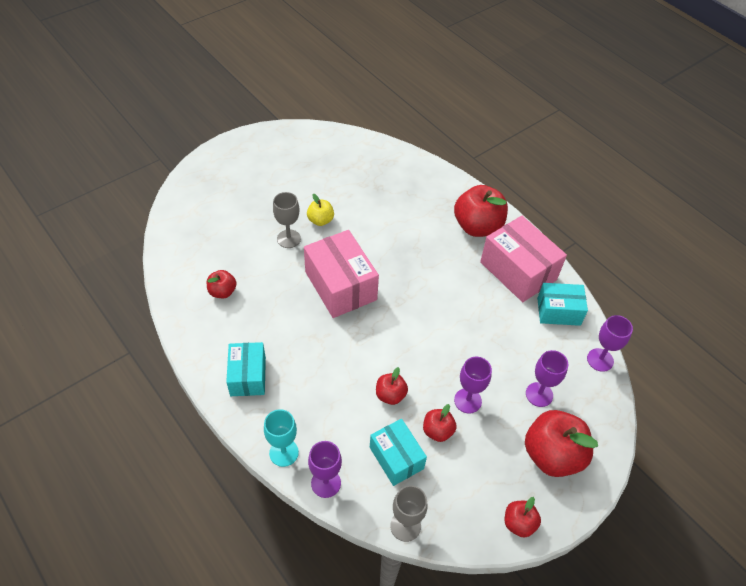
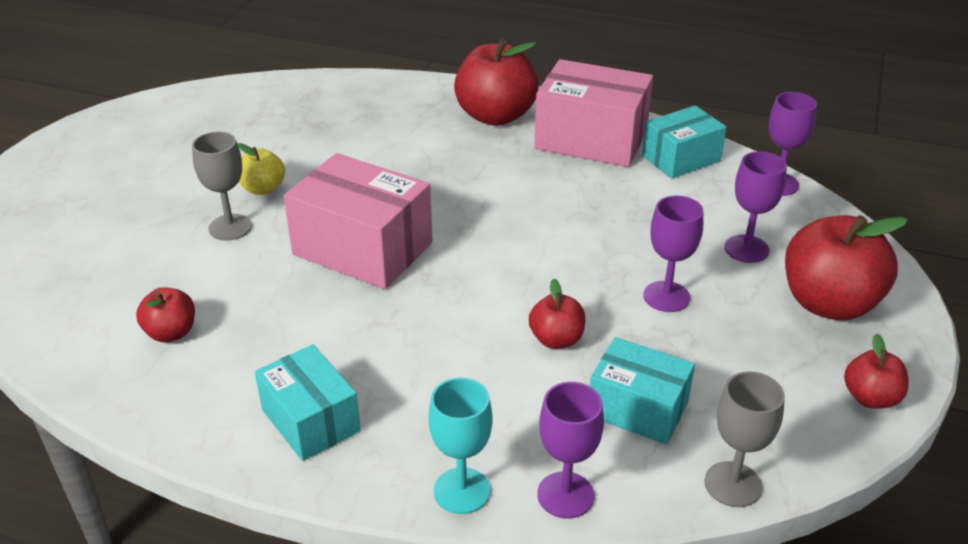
camera: 30 degrees left, 15 degrees down
red apple [423,404,456,442] -> none

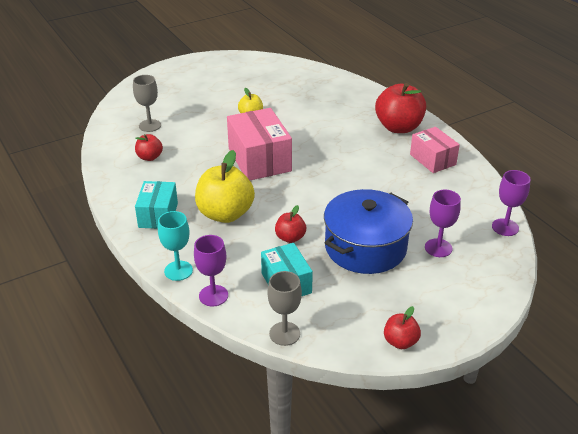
camera: 40 degrees right, 0 degrees up
grey goblet [192,132,252,240] -> grey goblet moved to [133,75,161,132]
pink box [534,59,653,167] -> pink box [410,127,460,173], size x0.63
turquoise box [642,106,727,178] -> none
purple goblet [643,195,703,312] -> blue pot [324,189,413,274]
red apple [785,215,908,320] -> none
none -> yellow apple [195,150,255,223]

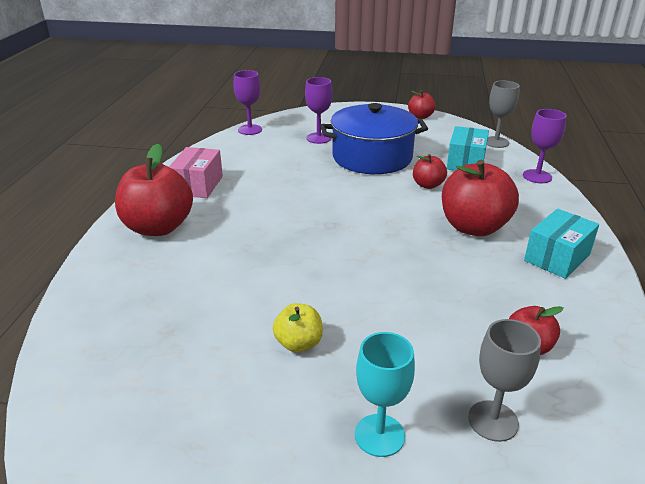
camera: 140 degrees left, 5 degrees down
turquoise goblet [158,211,193,281] -> turquoise goblet moved to [355,332,415,457]
yellow apple [195,150,255,223] -> red apple [442,160,519,236]
pink box [227,108,292,180] -> none

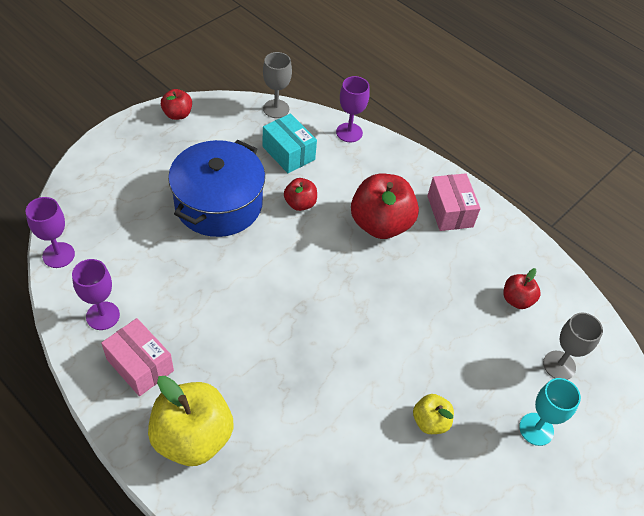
camera: 60 degrees left, 20 degrees up
red apple [115,144,193,236] -> yellow apple [148,376,234,466]
purple goblet [305,77,333,144] -> purple goblet moved to [72,259,120,330]
turquoise box [524,209,599,279] -> pink box [427,173,481,231]

